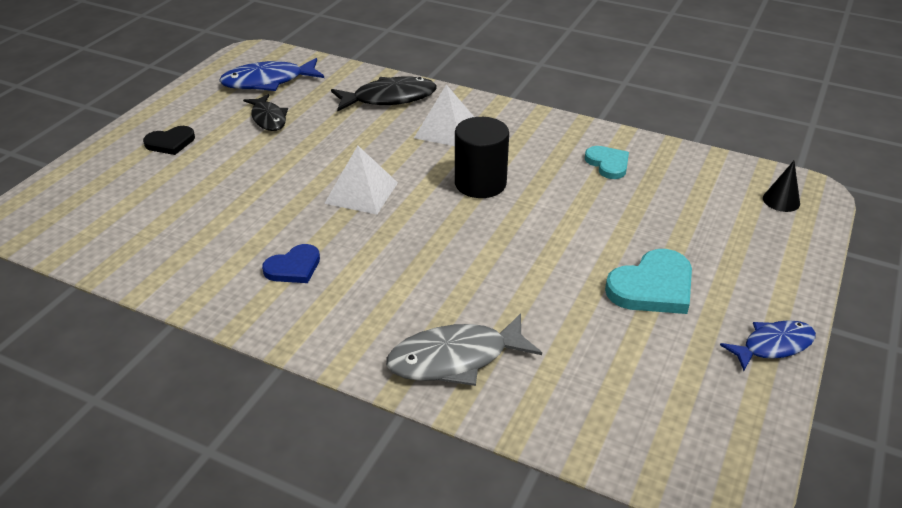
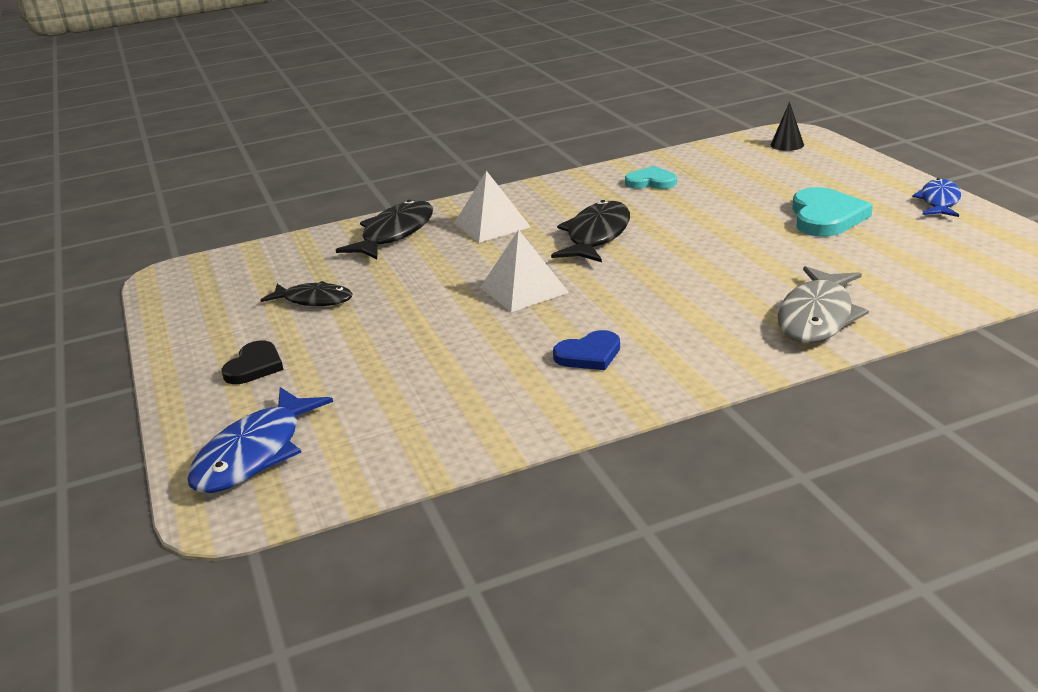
camera: 45 degrees left, 10 degrees down
blue fish [219,58,324,91] -> blue fish moved to [187,387,333,493]
blue heart [262,244,320,283] -> blue heart turned 60 degrees clockwise [553,330,620,370]
black cylinder [455,117,509,198] -> black fish [551,200,630,262]

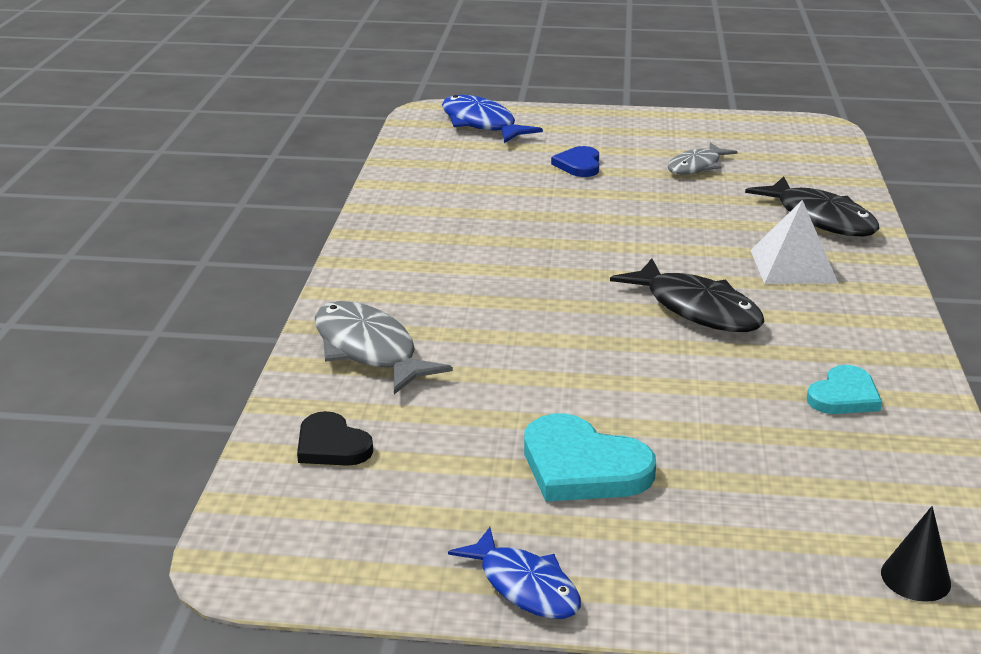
camera: 115 degrees right, 0 degrees up
black heart [222,340,284,384] -> black heart moved to [297,411,373,466]
black fish [260,281,353,306] -> grey fish [667,143,738,174]
white pyramid [480,230,569,312] -> none
blue heart [553,330,620,370] -> blue heart moved to [551,146,599,177]

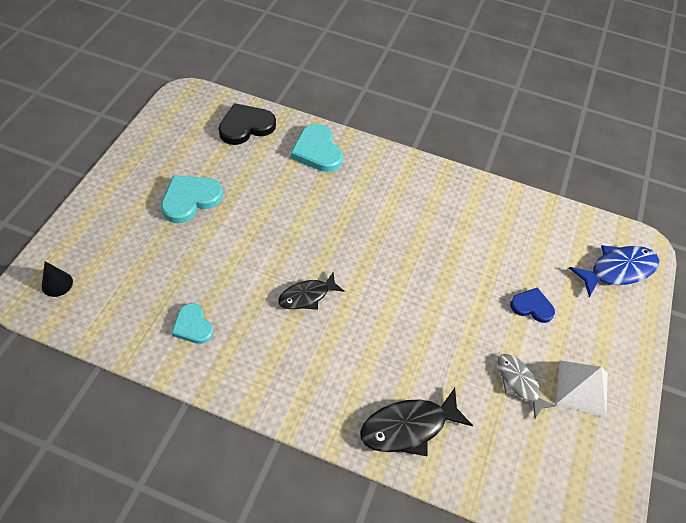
camera: 100 degrees right, 25 degrees up
black heart [297,411,373,466] -> black heart [219,103,276,145], size x1.58
grey fish [315,301,453,394] -> turquoise heart [291,124,343,172]
blue fish [448,527,581,619] -> none
black fish [610,258,765,332] -> black fish [278,272,344,310], size x0.66
white pyramid [750,200,838,284] -> white pyramid moved to [556,360,608,417]

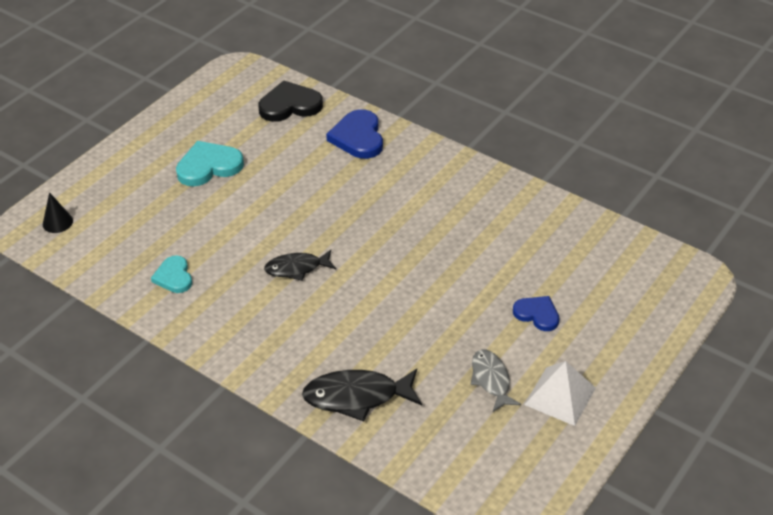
camera: 20 degrees right, 10 degrees down
turquoise heart [291,124,343,172] -> blue heart [326,109,383,159]
blue fish [569,245,659,297] -> none

